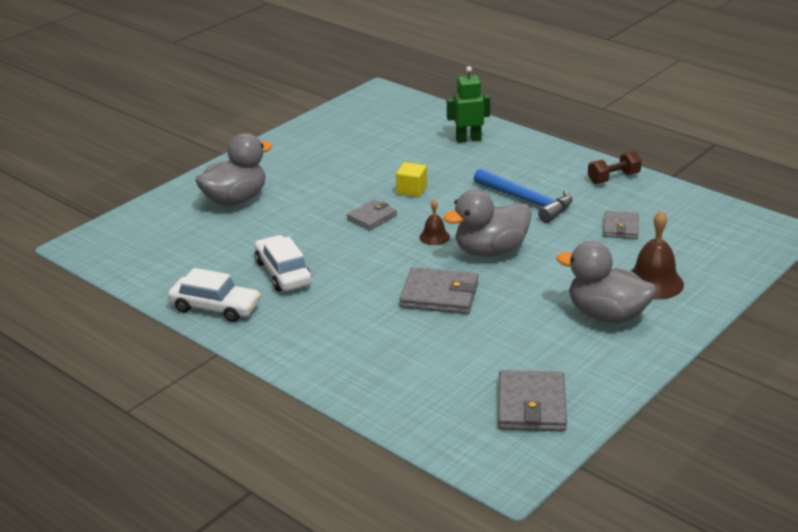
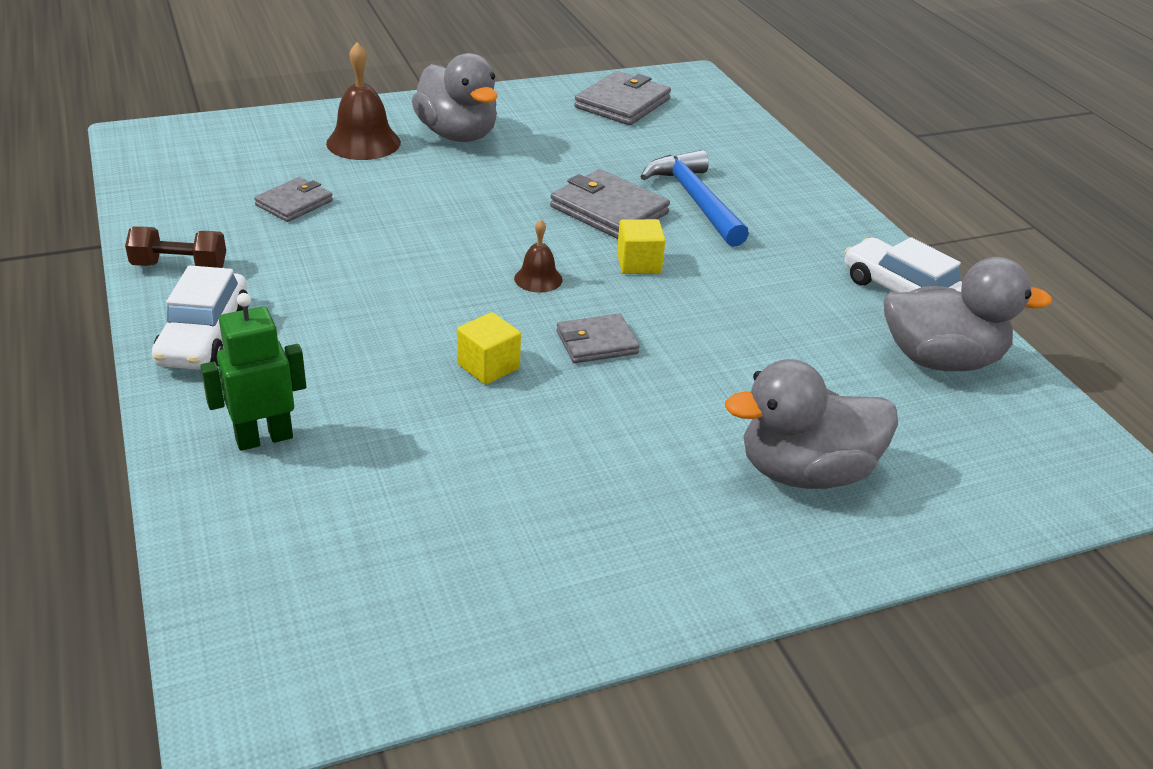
camera: 155 degrees left, 5 degrees up
white car [255,235,312,291] -> white car moved to [152,265,249,370]
grey duck [443,190,532,257] -> grey duck moved to [884,257,1052,371]
green robot [447,66,490,143] -> green robot turned 135 degrees clockwise [200,293,306,451]
blue hammer [474,168,572,223] -> blue hammer moved to [640,150,749,247]
none -> yellow cube [617,219,666,274]

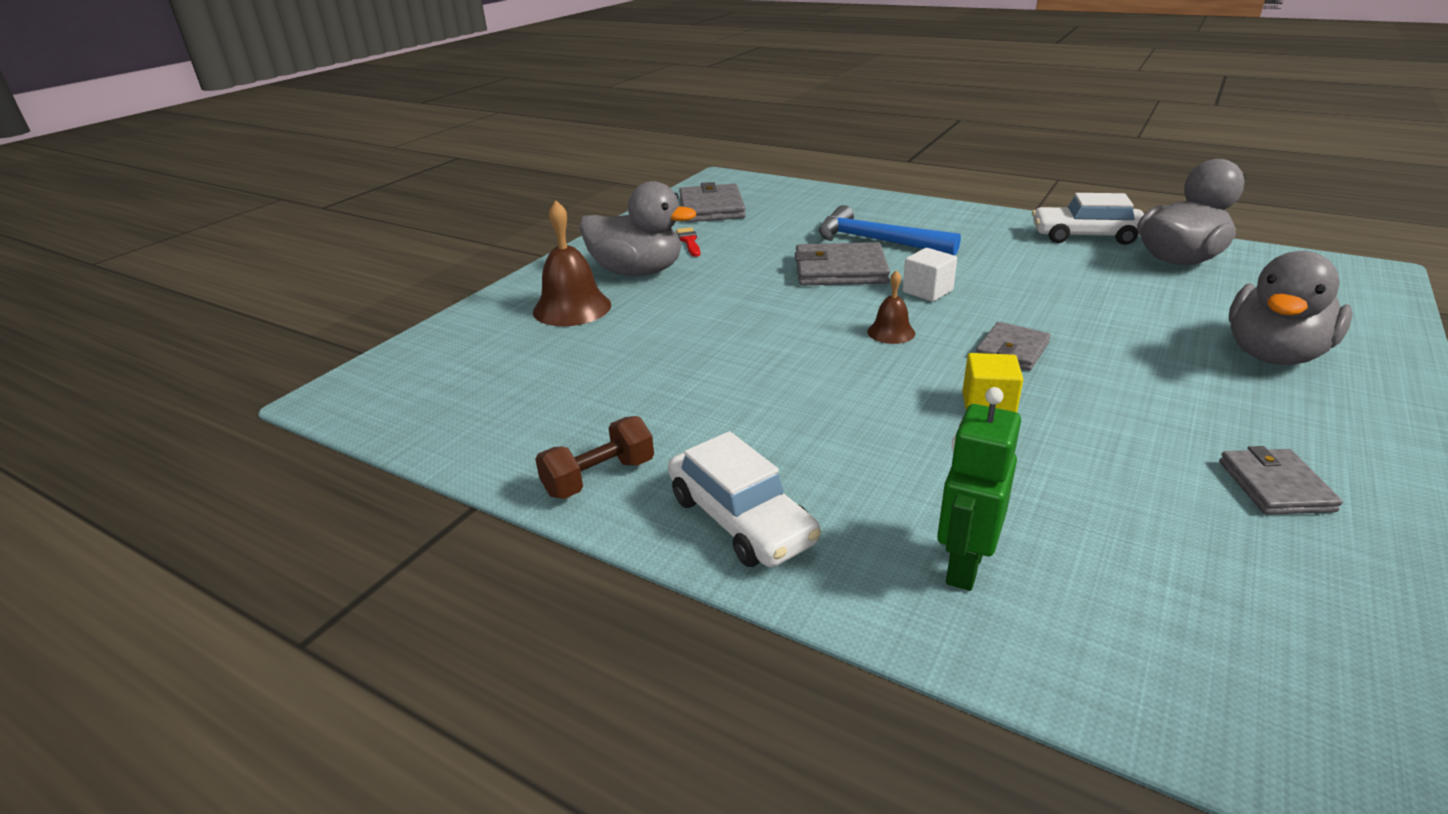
camera: 35 degrees left, 5 degrees down
grey wallet [254,177,333,222] -> grey wallet moved to [1219,446,1343,515]
yellow cube [617,219,666,274] -> white cube [903,248,957,302]
none -> red brush [676,227,700,257]

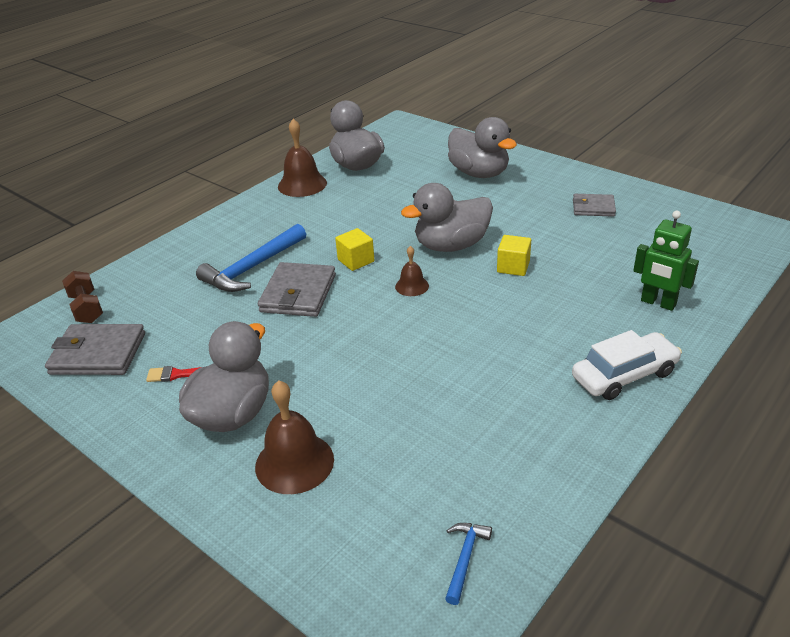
camera: 80 degrees left, 5 degrees up
brown dumbbell [535,416,654,499] -> brown dumbbell moved to [62,271,103,323]
white cube [903,248,957,302] -> yellow cube [335,228,374,271]
grey wallet [976,322,1051,371] -> grey duck [401,183,493,252]
white car [1032,193,1144,245] -> brown bell [278,119,327,197]
none -> blue hammer [445,523,492,605]

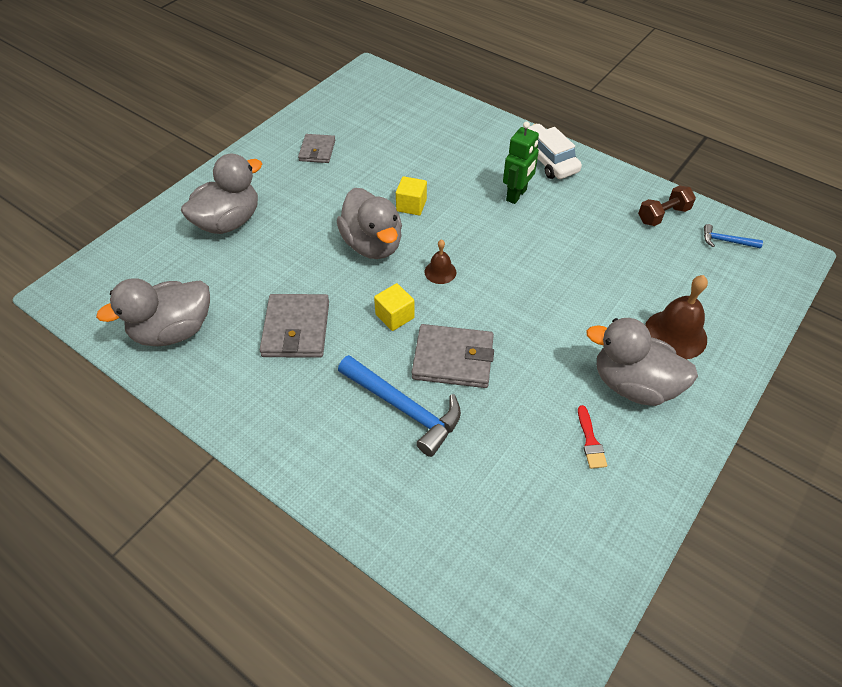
camera: 95 degrees left, 15 degrees up
grey wallet [45,324,145,375] -> grey wallet moved to [260,294,329,358]
brown dumbbell [62,271,103,323] -> brown dumbbell moved to [638,186,696,226]
brown bell [278,119,327,197] -> none
green robot [633,211,699,311] -> green robot moved to [503,121,539,204]

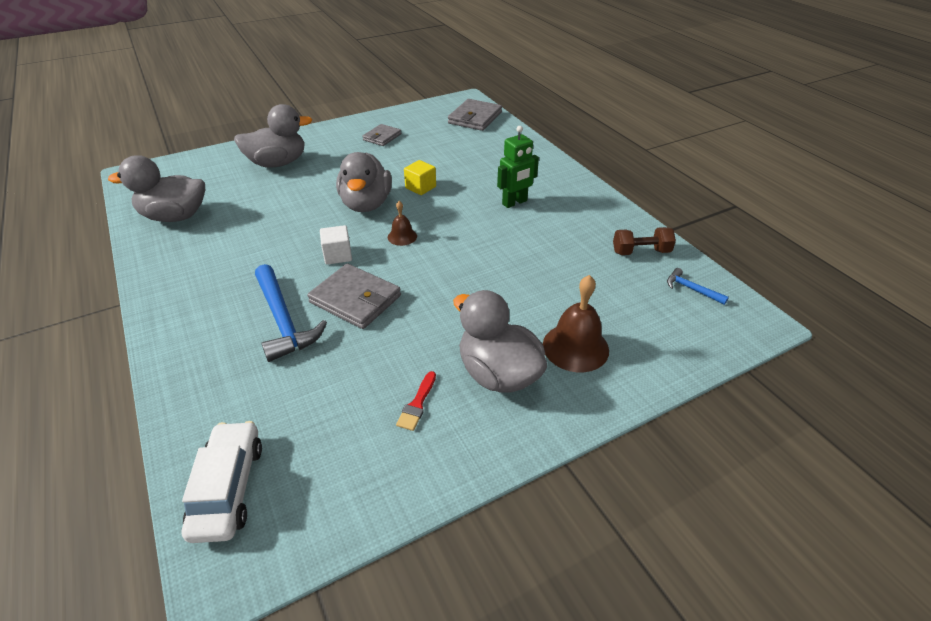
camera: 25 degrees right, 10 degrees down
grey wallet [260,294,329,358] -> grey wallet moved to [448,99,502,131]
yellow cube [374,283,415,331] -> white cube [320,225,352,265]
white car [527,124,582,179] -> white car moved to [182,421,262,543]

